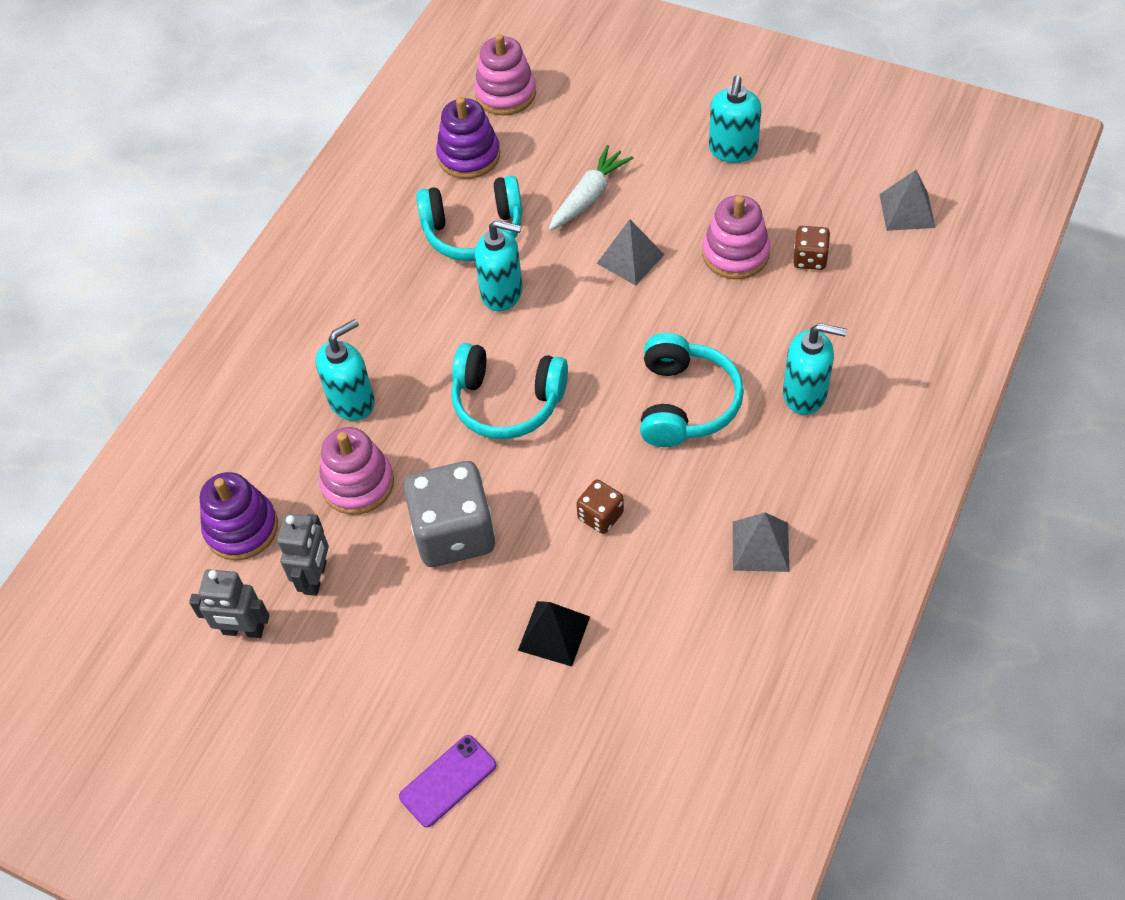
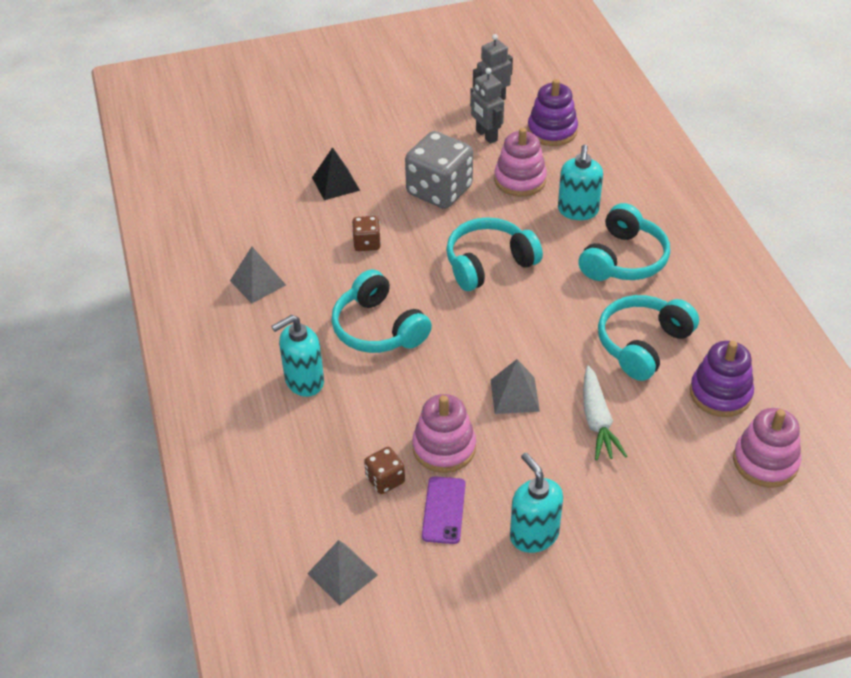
camera: 135 degrees right, 10 degrees down
purple phone [399,735,496,827] -> purple phone moved to [422,476,466,544]
turquoise soap dispenser [475,220,523,311] -> none
none -> turquoise headphones [579,203,670,281]

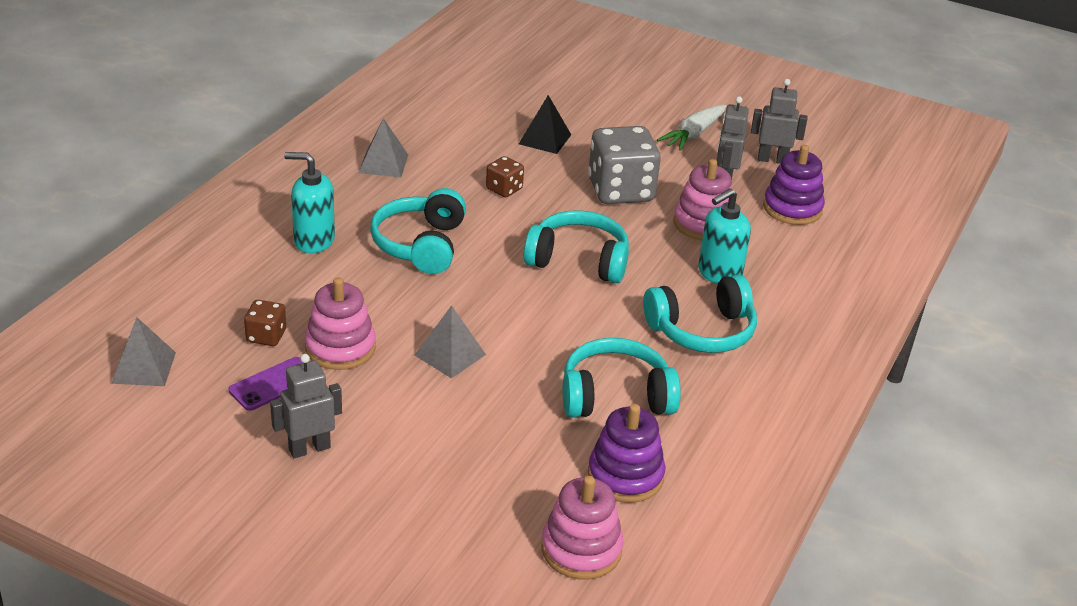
camera: 40 degrees right, 10 degrees down
turquoise soap dispenser [510,453,563,553] -> grey robot [270,354,342,458]
white carrot [583,366,627,461] -> white carrot moved to [657,105,726,151]

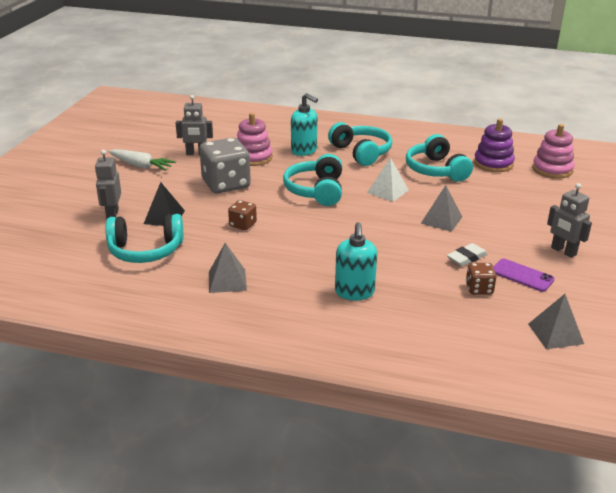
camera: 100 degrees left, 5 degrees down
pink stacking toy [305,277,376,370] -> white eraser [447,243,488,266]
turquoise headphones [370,188,466,274] -> turquoise headphones moved to [106,214,183,263]
grey robot [751,79,807,164] -> grey robot moved to [95,150,121,219]
purple stacking toy [763,145,825,225] -> none
none -> white pyramid [367,157,409,202]

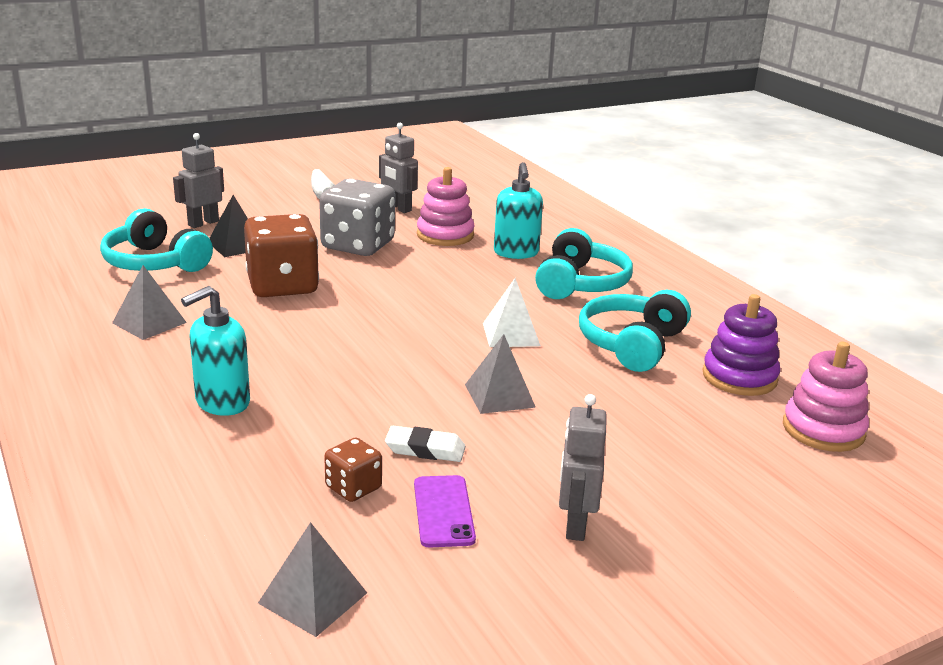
camera: 45 degrees right, 5 degrees down
brown dice [228,200,257,230] -> brown dice [244,214,319,297], size x2.07
turquoise headphones [283,154,342,206] -> none

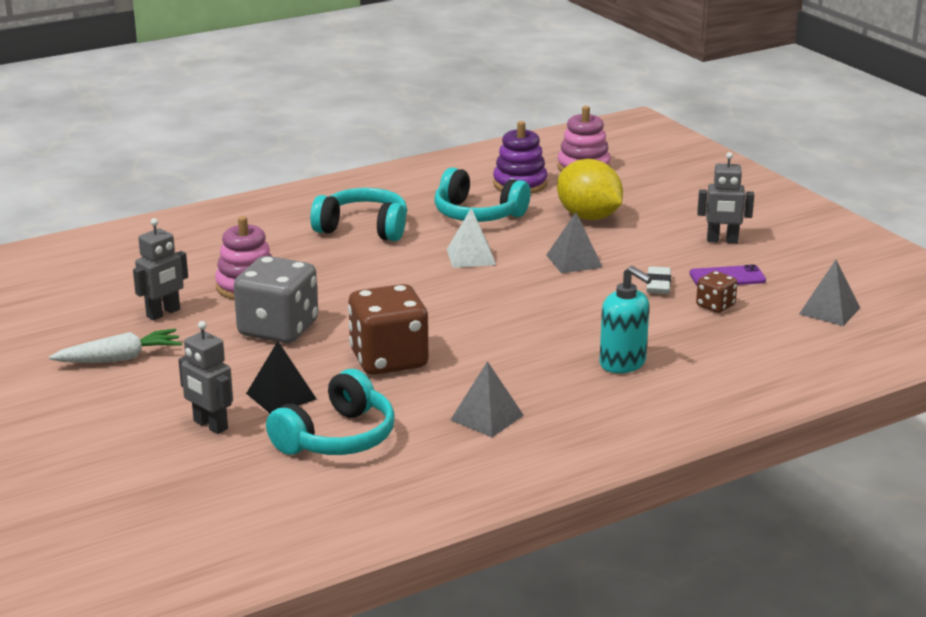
camera: 90 degrees left, 0 degrees up
turquoise soap dispenser [494,162,543,259] -> none
none -> yellow lemon [557,159,623,220]

